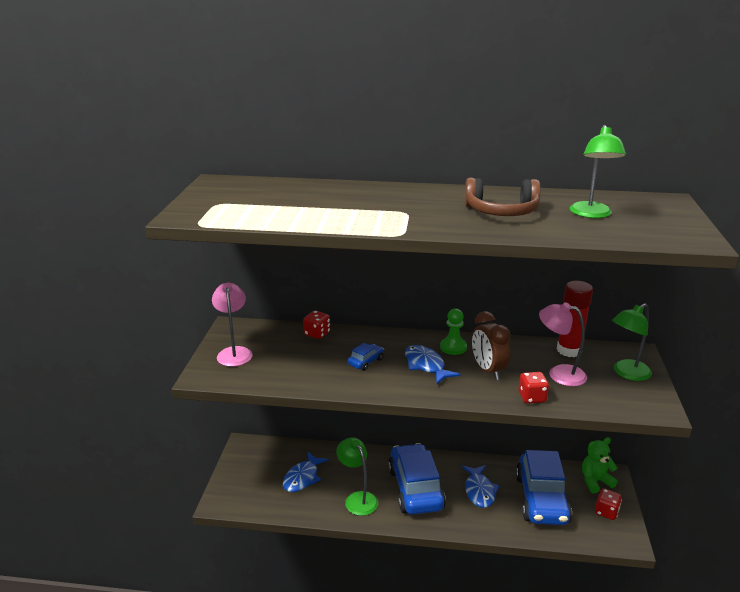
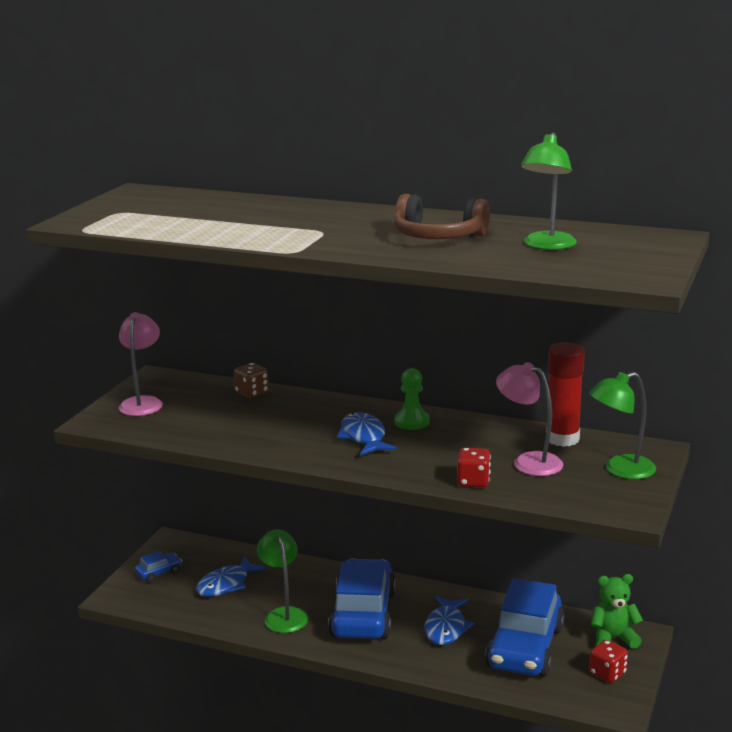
camera: 15 degrees right, 5 degrees down
red dice [303,311,330,339] -> brown dice [234,363,269,398]
blue car [348,343,384,371] -> blue car moved to [135,551,182,582]
brown clock [472,311,511,380] -> none

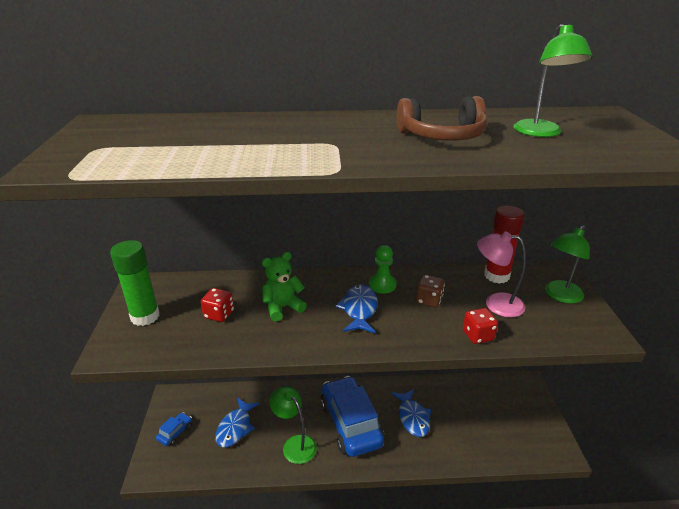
camera: 25 degrees left, 10 degrees up
pink lamp [118,312,163,416] -> green glue stick [110,240,160,326]
brown dice [234,363,269,398] -> brown dice moved to [416,275,445,307]
blue fish [337,412,397,456] -> blue fish turned 45 degrees clockwise [335,284,378,333]
blue car [485,578,565,677] -> none
red dice [589,640,628,683] -> red dice moved to [201,288,234,322]
green teddy bear [591,574,643,649] -> green teddy bear moved to [262,252,307,321]

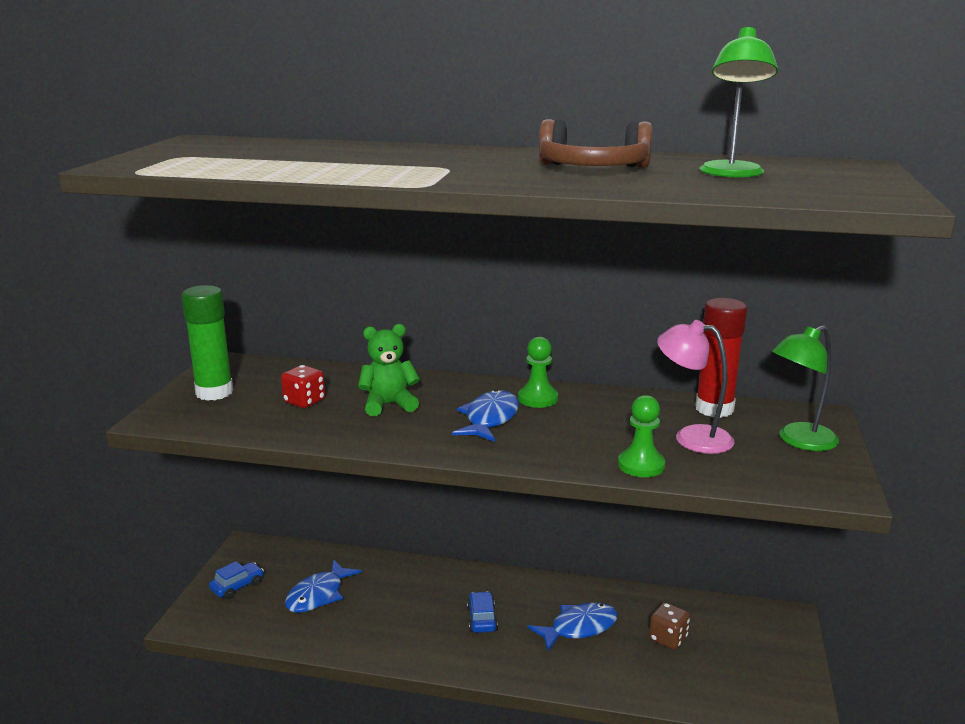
camera: 15 degrees right, 10 degrees down
green lamp [269,386,317,464] -> none
blue car [320,376,384,457] -> blue car [467,591,498,633], size x0.41
blue fish [391,389,431,437] -> blue fish turned 120 degrees counterclockwise [527,602,618,651]
brown dice [416,275,445,307] -> brown dice moved to [649,602,690,650]
red dice [463,308,498,344] -> green pawn [618,395,665,477]

